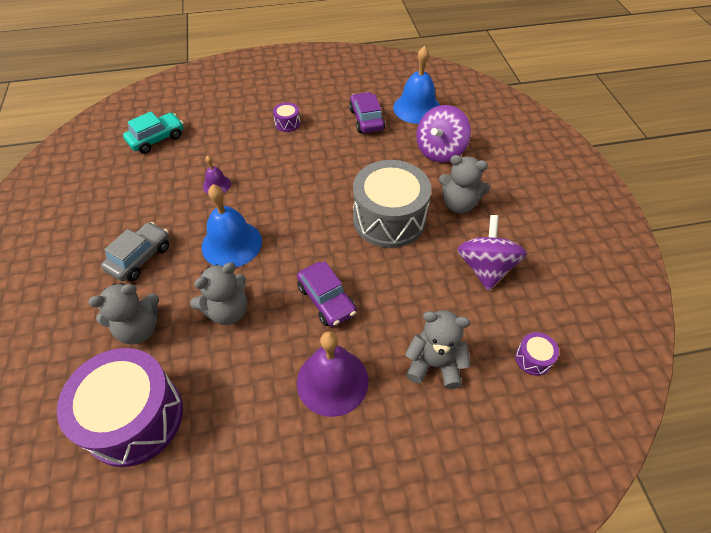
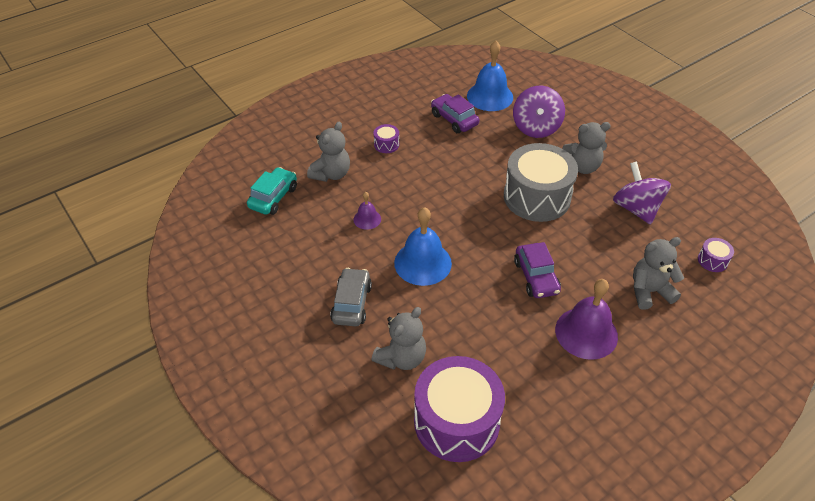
camera: 25 degrees left, 5 degrees down
grey teddy bear [190,262,247,325] -> grey teddy bear moved to [307,122,350,182]
purple car [297,261,356,327] -> purple car turned 45 degrees clockwise [514,242,561,298]

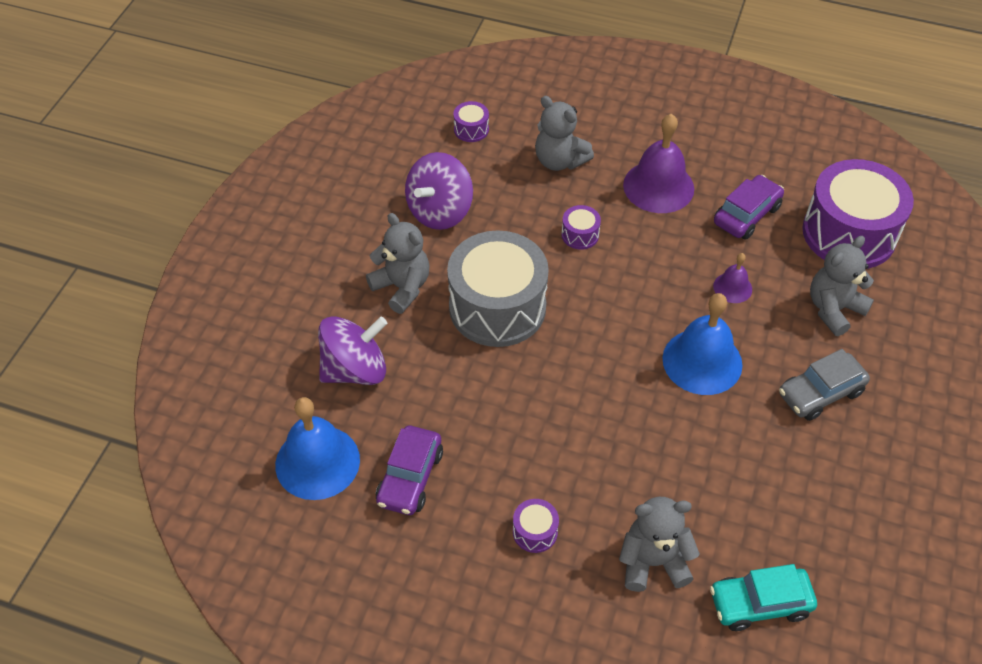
camera: 125 degrees left, 5 degrees up
purple bell [353,192,381,230] -> purple bell moved to [713,253,752,303]
grey teddy bear [372,307,426,370] -> grey teddy bear turned 45 degrees counterclockwise [810,236,874,336]
purple car [514,242,561,298] -> purple car moved to [714,175,784,240]
none -> purple drum [561,205,601,250]

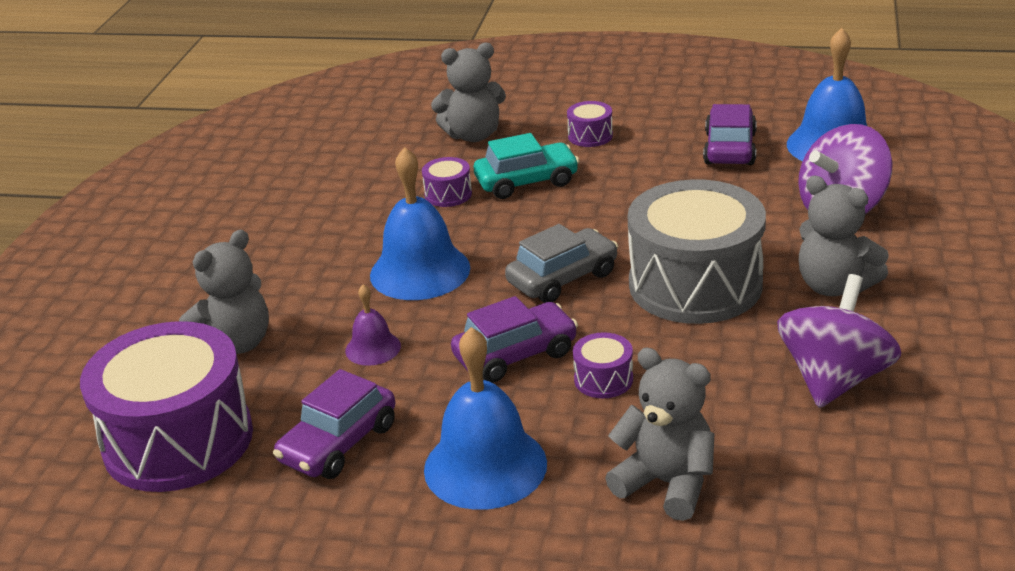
camera: 175 degrees right, 20 degrees down
purple drum [454,101,489,142] -> purple drum moved to [422,157,472,207]
purple bell [623,114,694,213] -> blue bell [424,327,547,510]
turquoise car [710,564,817,631] -> turquoise car moved to [474,133,579,199]
grey car [779,349,870,421] -> grey car moved to [505,224,618,303]
none -> purple car [451,296,578,383]

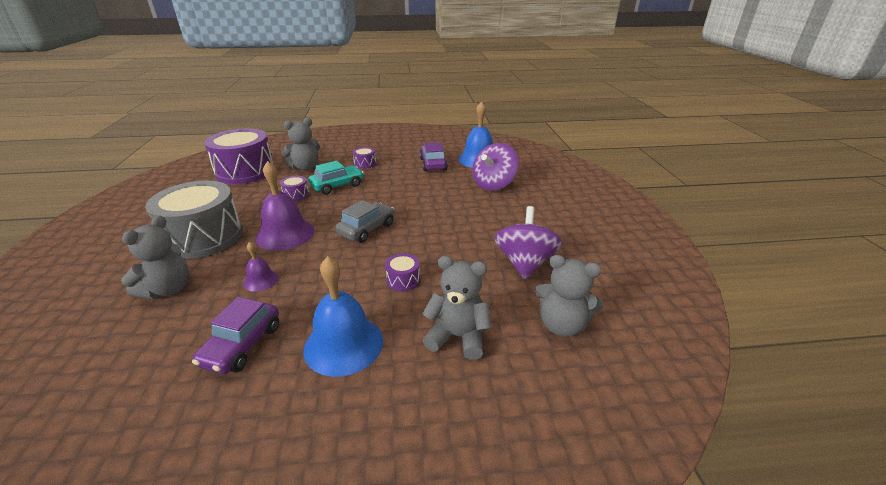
camera: 20 degrees left, 0 degrees up
purple drum [80,321,253,492] -> purple drum moved to [204,128,274,184]
blue bell [370,147,470,300] -> purple bell [256,161,314,251]
purple car [451,296,578,383] -> none
grey drum [628,179,766,324] -> grey drum moved to [145,181,243,259]
grey teddy bear [799,176,889,296] -> grey teddy bear moved to [535,255,604,337]

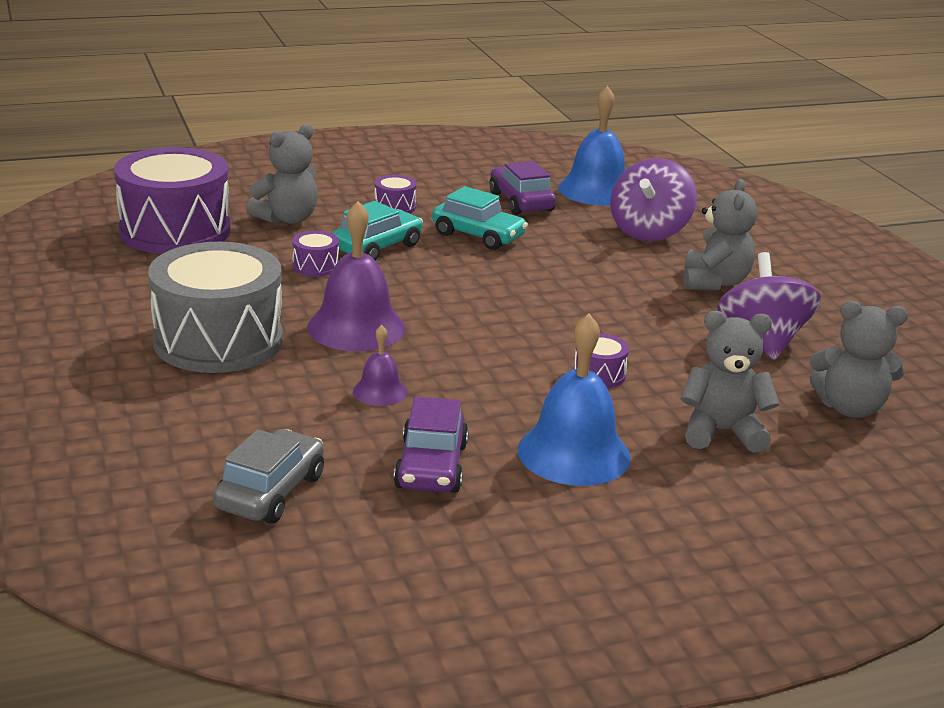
camera: 15 degrees left, 5 degrees down
grey teddy bear [121,215,189,299] -> grey teddy bear moved to [683,179,758,290]
grey car [335,200,394,243] -> grey car moved to [213,429,324,524]
none -> turquoise car [432,186,528,250]

